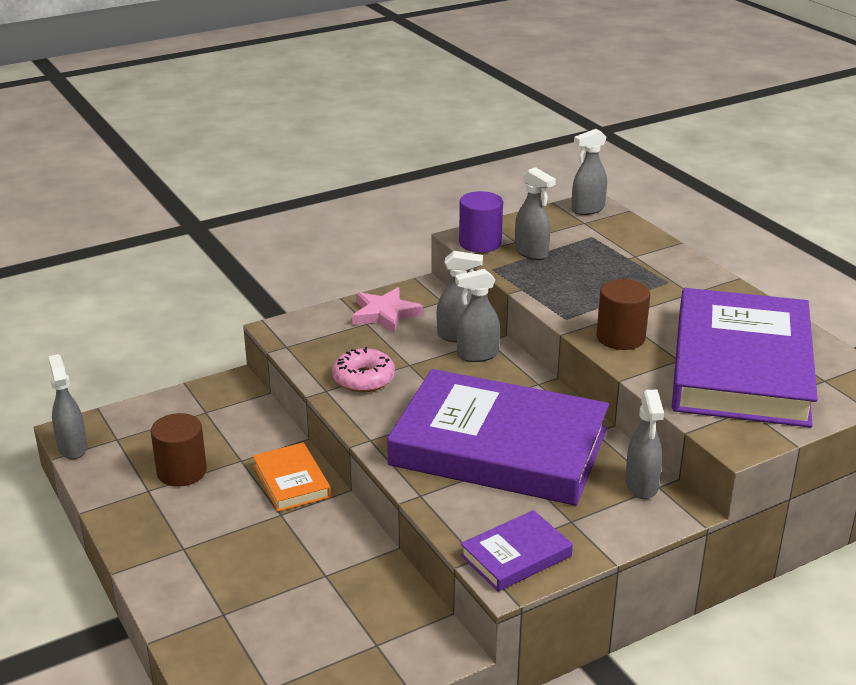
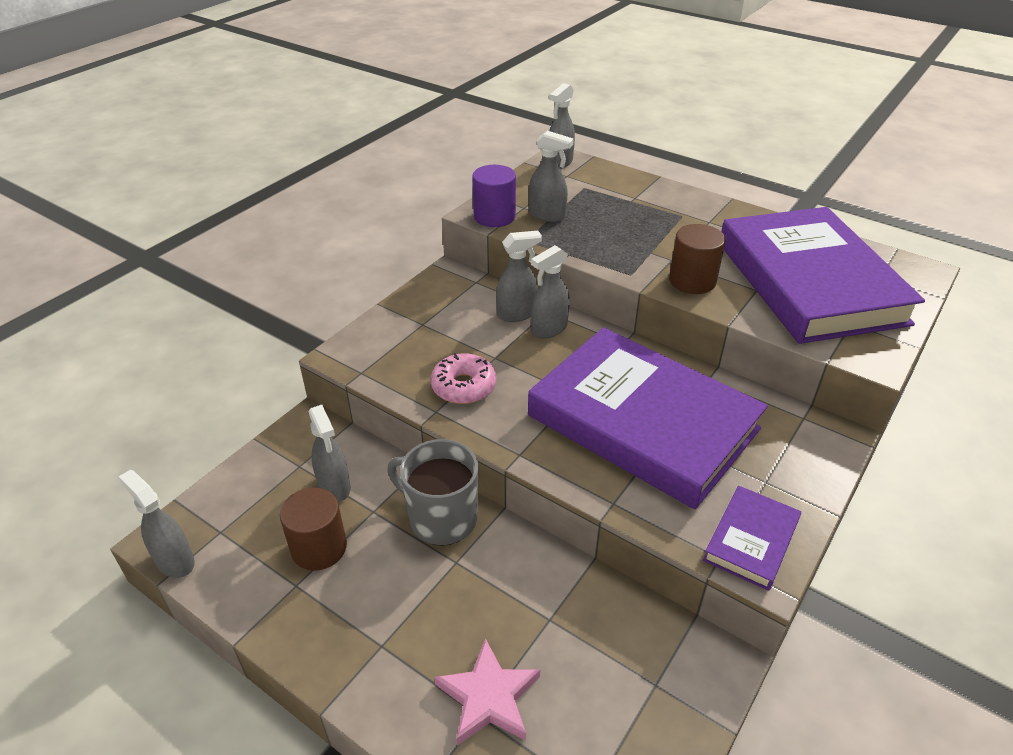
camera: 25 degrees left, 10 degrees up
orange book [253,442,331,512] -> grey mug [387,439,478,546]
pink star [352,287,423,333] -> pink star moved to [434,638,540,746]
purple book [387,369,609,506] -> purple book turned 45 degrees clockwise [528,327,768,509]
grey spray bottle [625,390,664,499] -> grey spray bottle moved to [308,405,351,502]

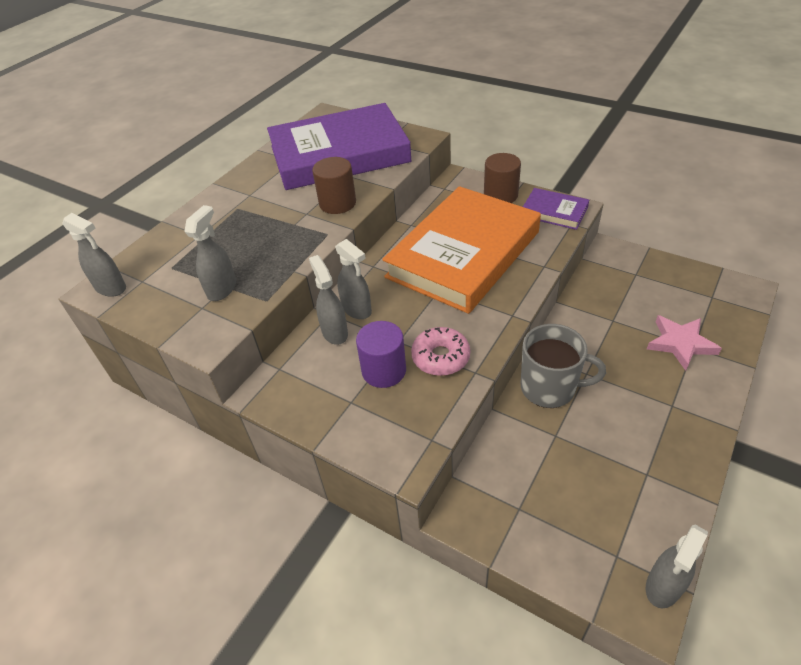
camera: 90 degrees left, 5 degrees up
brown cylinder [280,488,347,571] -> brown cylinder moved to [484,153,521,203]
grey spray bottle [308,405,351,502] -> none
grey mug [387,439,478,546] -> grey mug turned 105 degrees counterclockwise [521,324,606,408]
purple cylinder [472,165,516,227] -> purple cylinder moved to [356,321,406,388]
purple book [528,327,768,509] -> orange book [382,186,541,314]

